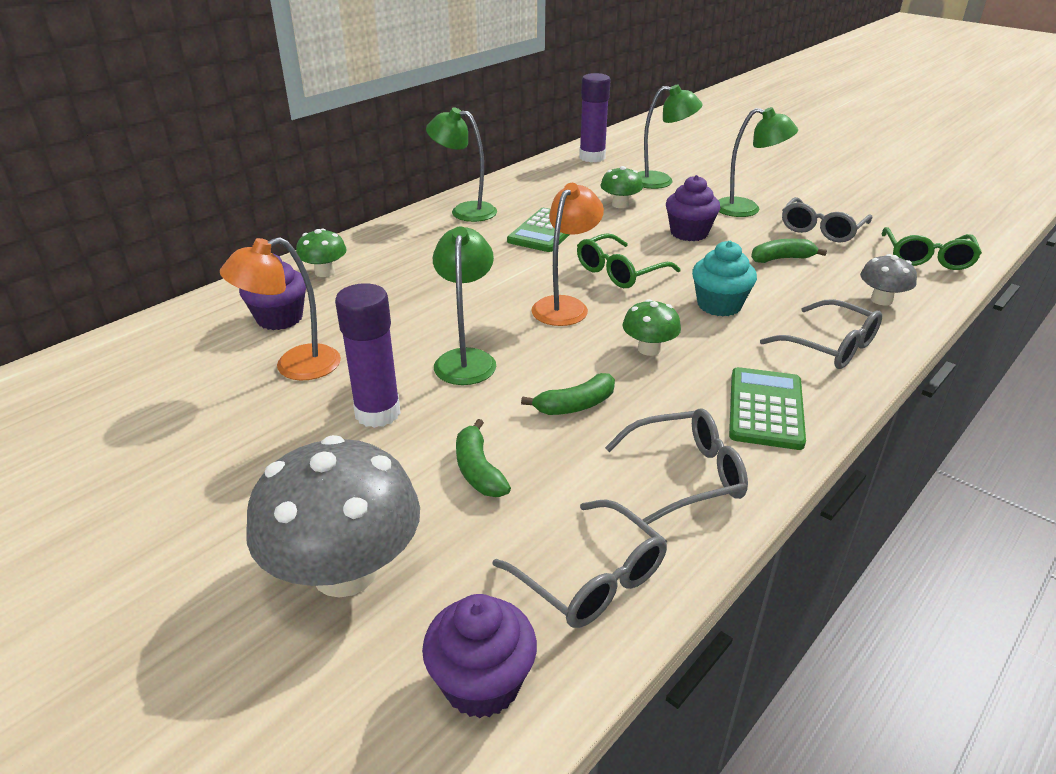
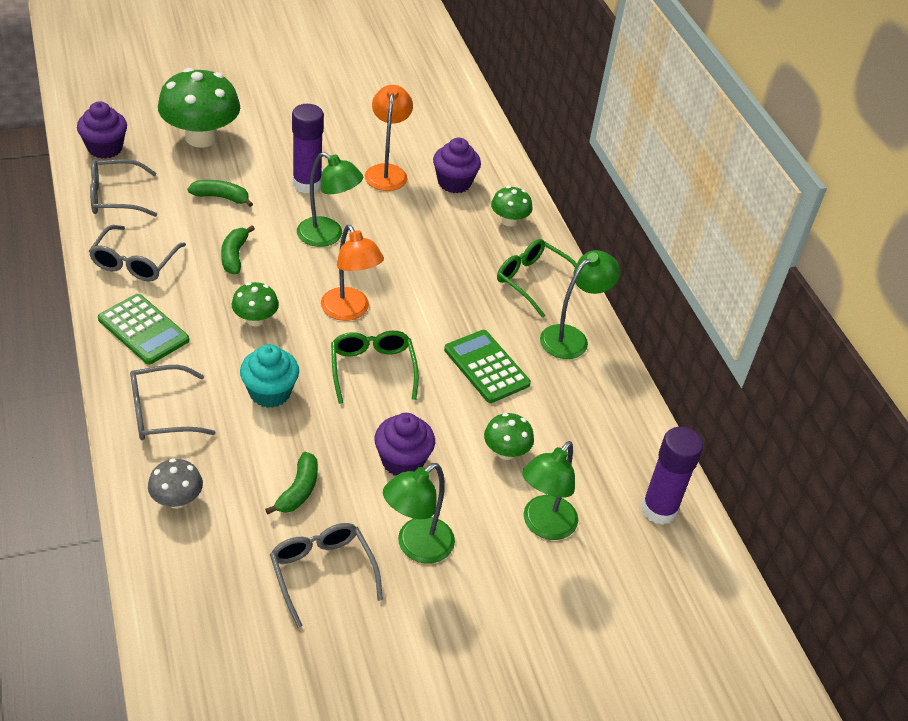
camera: 115 degrees right, 10 degrees up
grey mushroom [246,435,420,598] -> green mushroom [158,68,240,147]
green glasses [882,227,982,270] -> green glasses moved to [497,239,577,318]

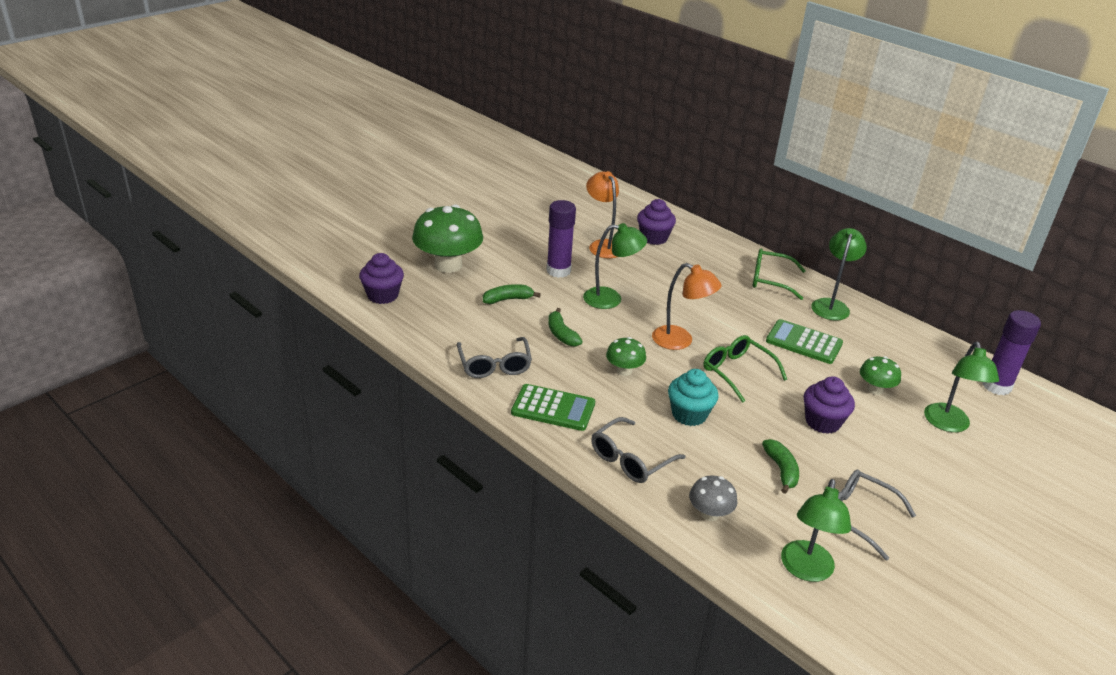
camera: 25 degrees left, 10 degrees down
grey glasses [90,159,157,217] -> none
green lamp [383,463,455,564] -> green lamp moved to [781,479,851,582]
green mushroom [491,186,532,227] -> none

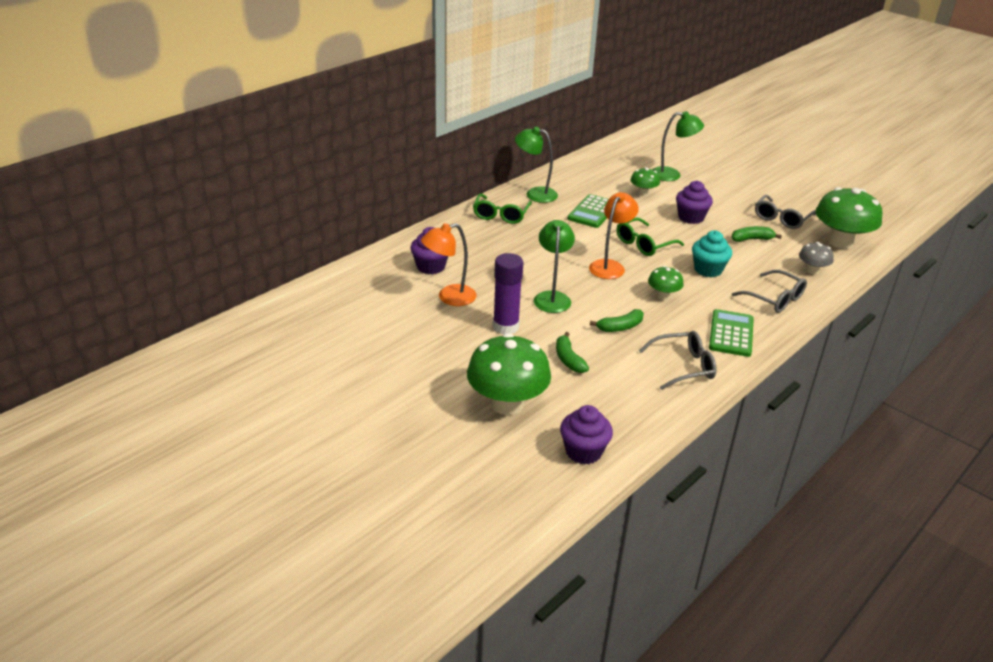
camera: 90 degrees left, 0 degrees up
green lamp [781,479,851,582] -> green mushroom [815,187,882,249]
purple glue stick [982,310,1041,395] -> none

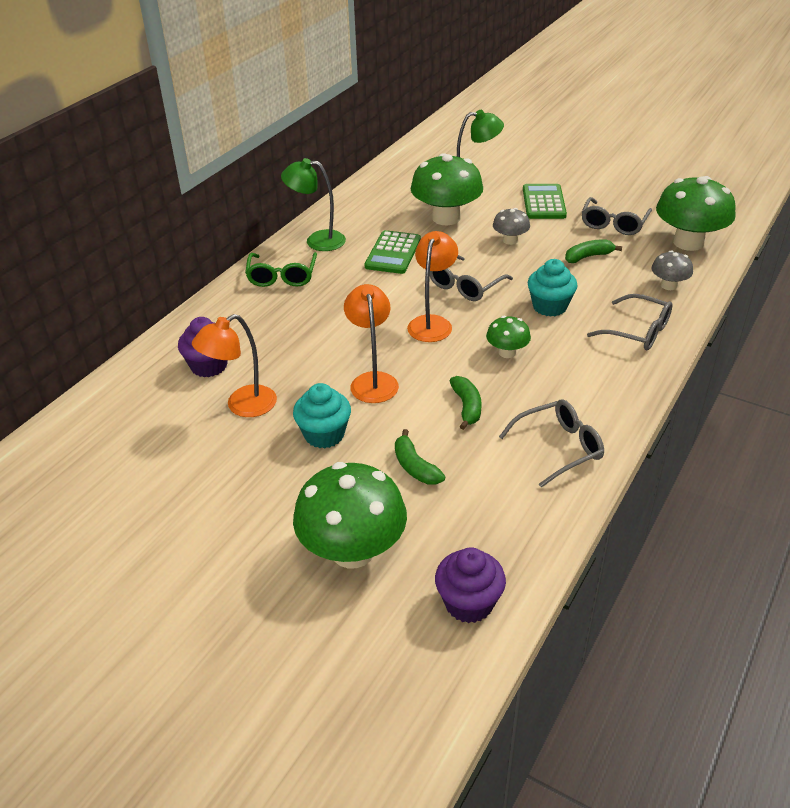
camera: 10 degrees left, 5 degrees up
purple glue stick [493,253,523,334] -> turquoise cupcake [293,383,351,449]
green lamp [534,220,575,313] -> orange lamp [344,284,399,403]
green banana [590,309,644,332] -> green banana turned 60 degrees counterclockwise [450,376,482,430]
green glasses [617,217,684,256] -> grey glasses [430,255,513,301]
green mushroom [630,167,660,196] -> green mushroom [410,153,483,225], size x2.00
purple cupcake [676,181,713,224] -> grey mushroom [493,208,530,245]
green calculator [709,309,754,357] -> green calculator moved to [523,184,567,219]

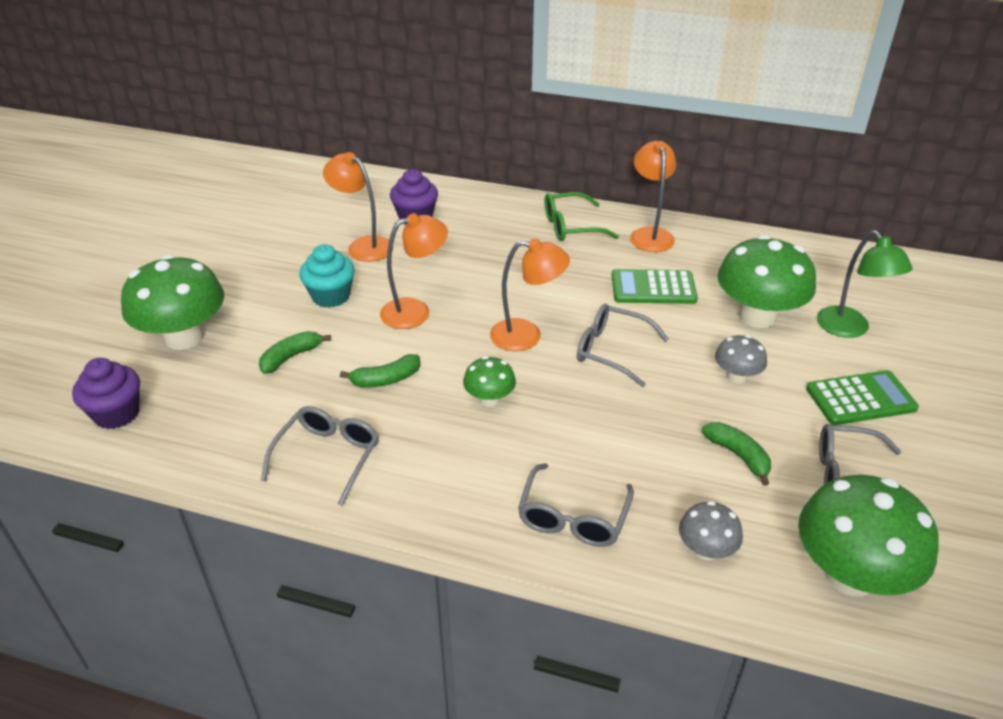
camera: 75 degrees right, 0 degrees up
green lamp [281,158,346,251] -> orange lamp [630,141,676,252]
grey glasses [499,399,604,488] -> grey glasses turned 120 degrees counterclockwise [261,406,379,506]
turquoise cupcake [528,259,577,317] -> none

